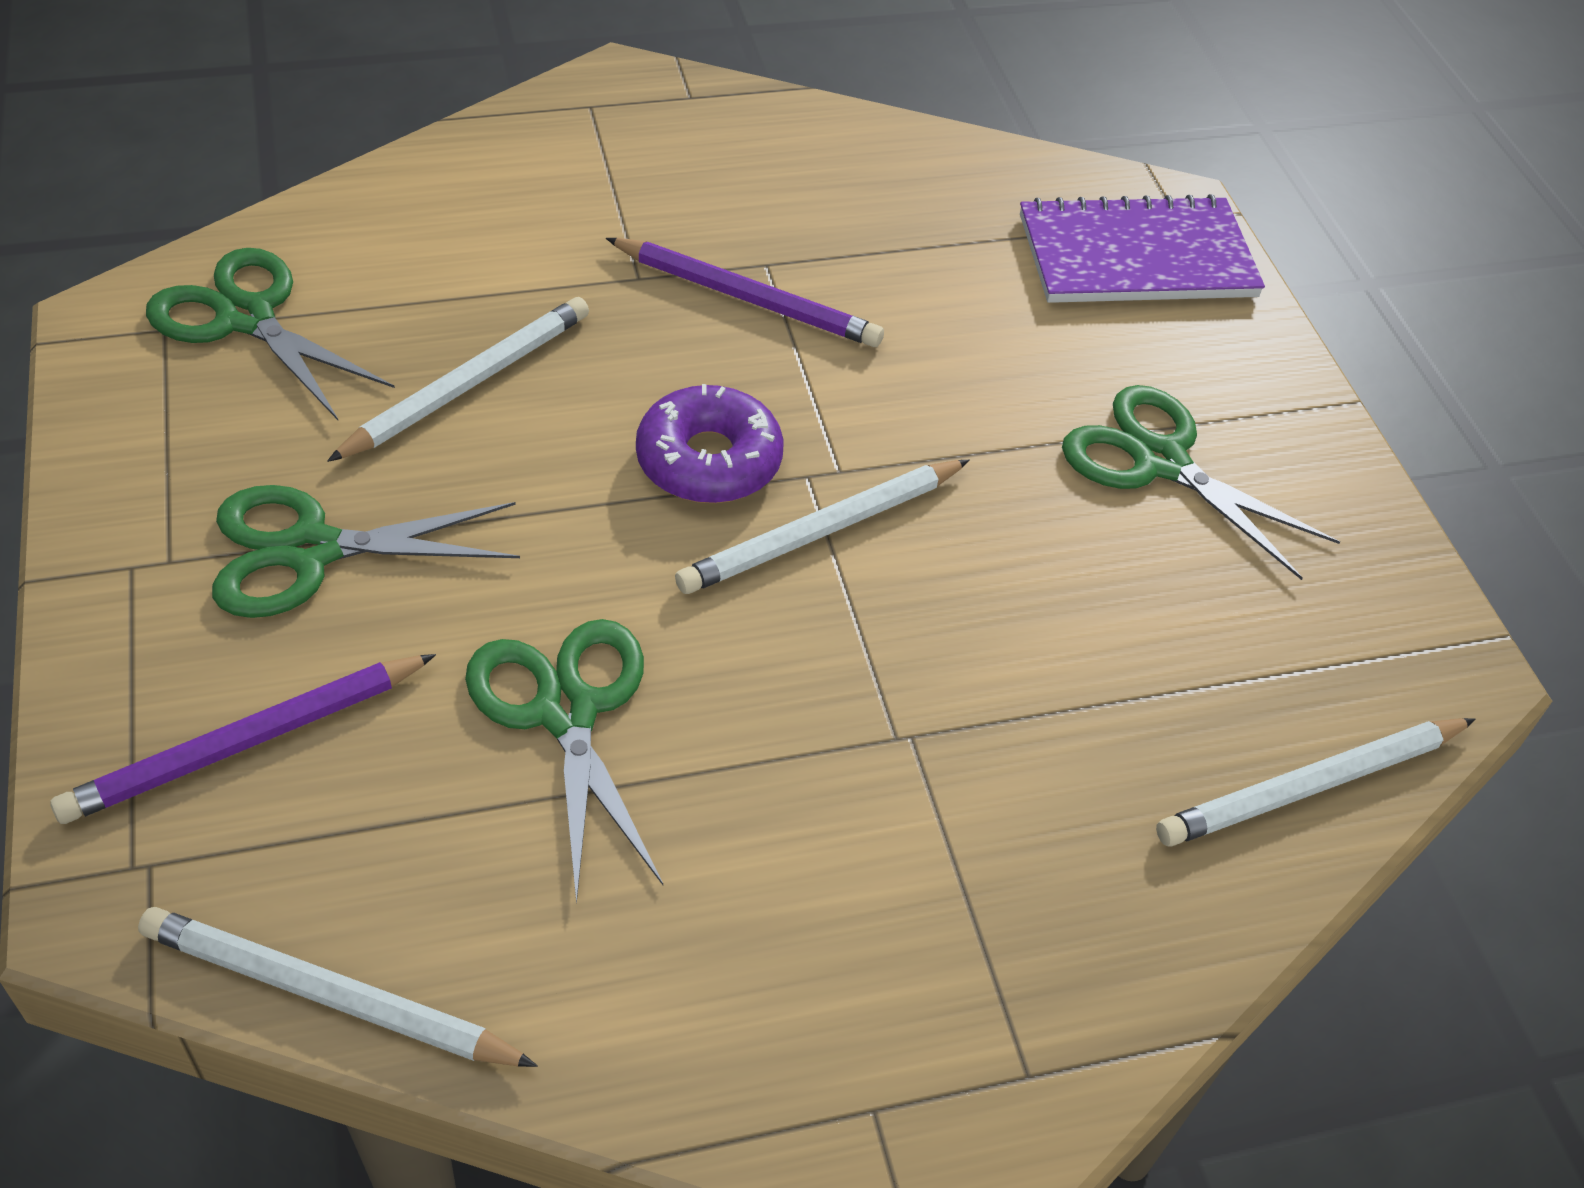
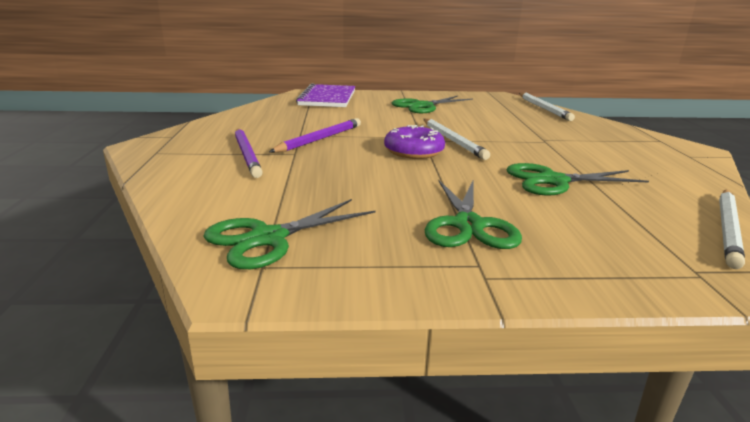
camera: 75 degrees left, 25 degrees down
purple pencil [50,654,436,824] -> purple pencil moved to [235,129,263,178]
white pencil [327,297,589,462] -> none

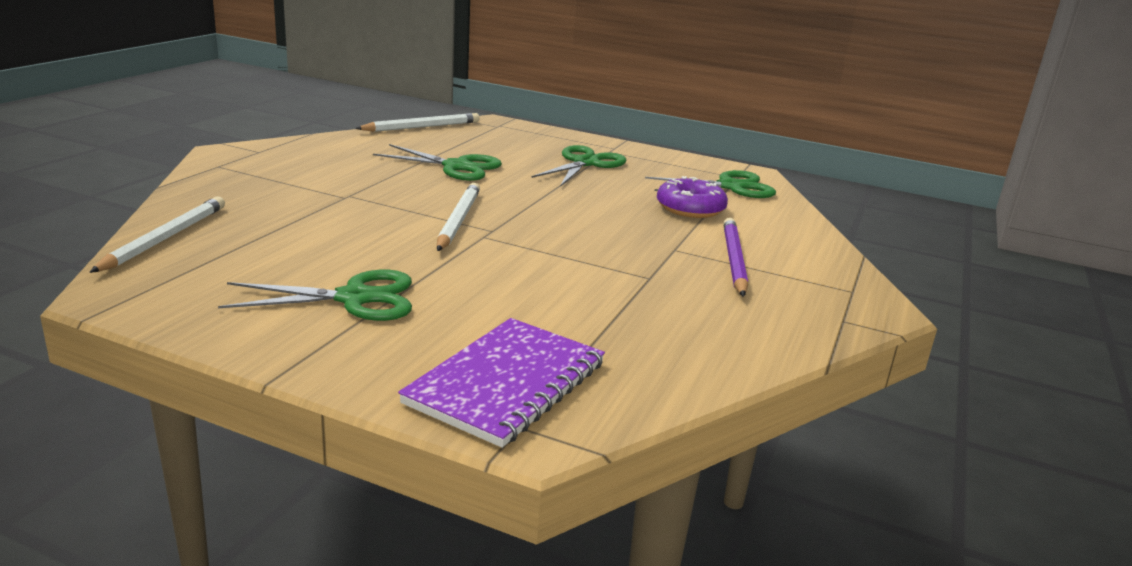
camera: 155 degrees left, 0 degrees up
purple pencil [269,118,361,153] -> none
purple donut [384,125,445,159] -> purple donut moved to [657,176,728,218]

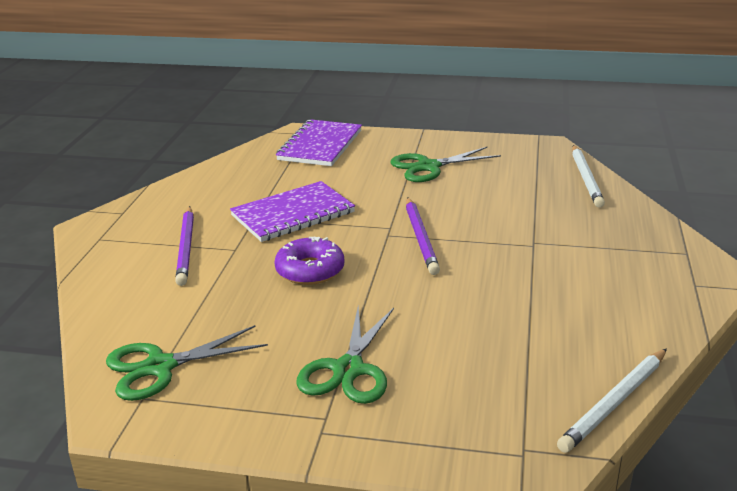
camera: 170 degrees right, 5 degrees up
green scissors [373,144,502,181] -> none
white pencil [437,183,480,251] -> purple pencil [406,197,440,275]
purple donut [657,176,728,218] -> purple donut moved to [274,237,344,285]
none -> purple notebook [230,181,355,242]

